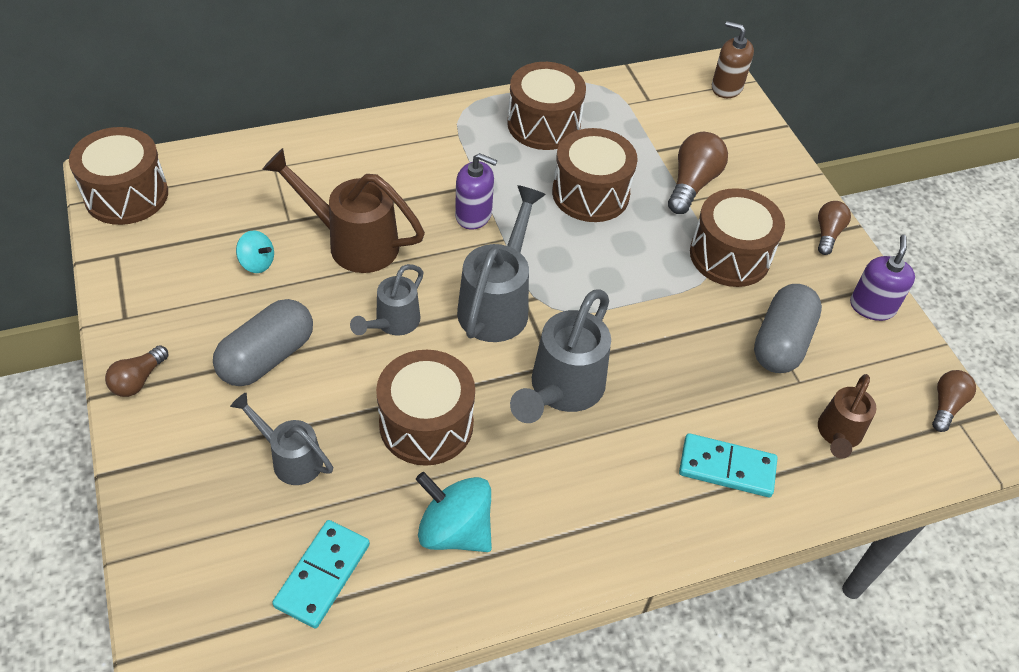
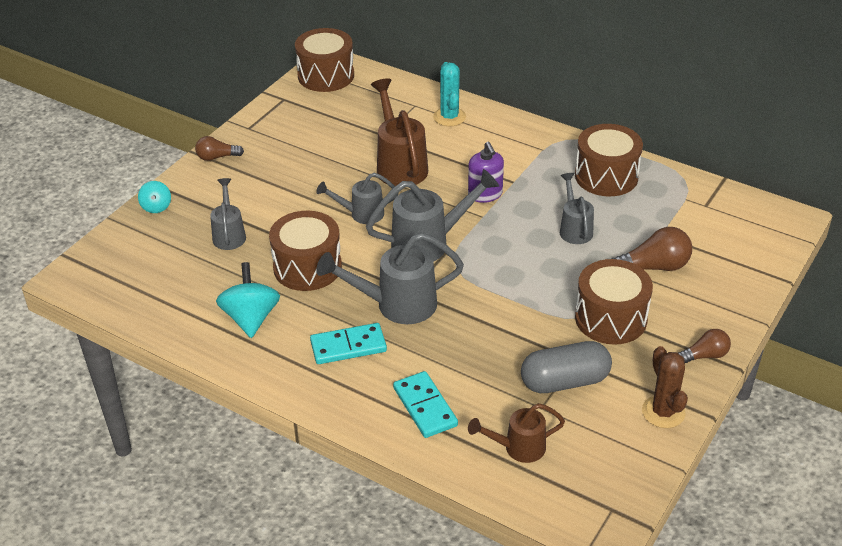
camera: 55 degrees right, 10 degrees down
grey capsule [213,299,313,386] -> none
turquoise spinning top [236,230,274,273] -> turquoise spinning top moved to [138,181,171,213]
turquoise domino [272,520,370,628] -> turquoise domino moved to [310,323,387,364]
brown drum [552,128,638,222] -> grey watering can [560,173,594,244]
brown soap dispenser [712,21,754,98] -> none
purple soap dispenser [850,235,915,321] -> brown cactus [642,346,688,428]
brown light bulb [932,370,976,432] -> none
none -> turquoise cactus [433,62,466,126]

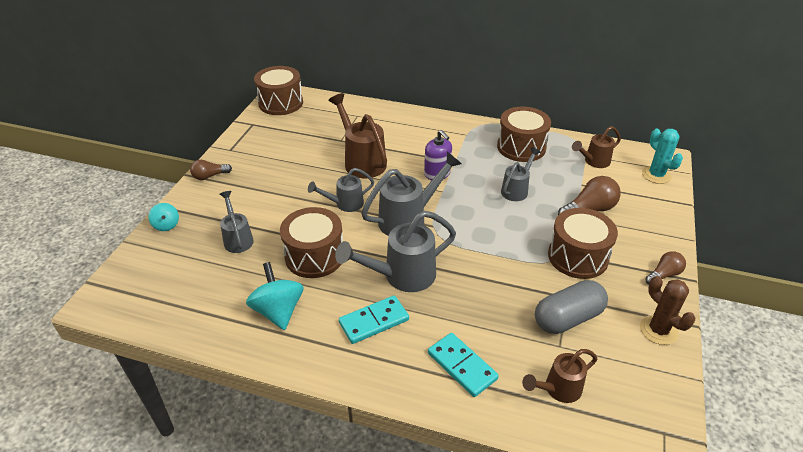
camera: 15 degrees left, 0 degrees up
turquoise cactus [433,62,466,126] -> turquoise cactus moved to [642,129,683,184]
grey watering can [560,173,594,244] -> grey watering can turned 60 degrees clockwise [501,147,541,201]
none -> brown watering can [572,126,621,168]

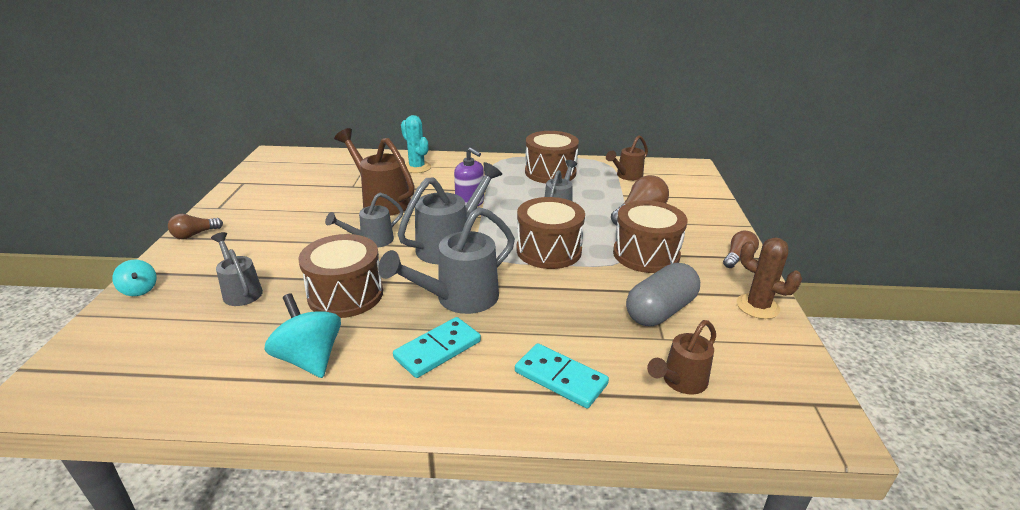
camera: 15 degrees left, 10 degrees down
brown drum [254,66,303,115] -> brown drum moved to [517,197,585,269]
turquoise cactus [642,129,683,184] -> turquoise cactus moved to [401,115,431,173]

